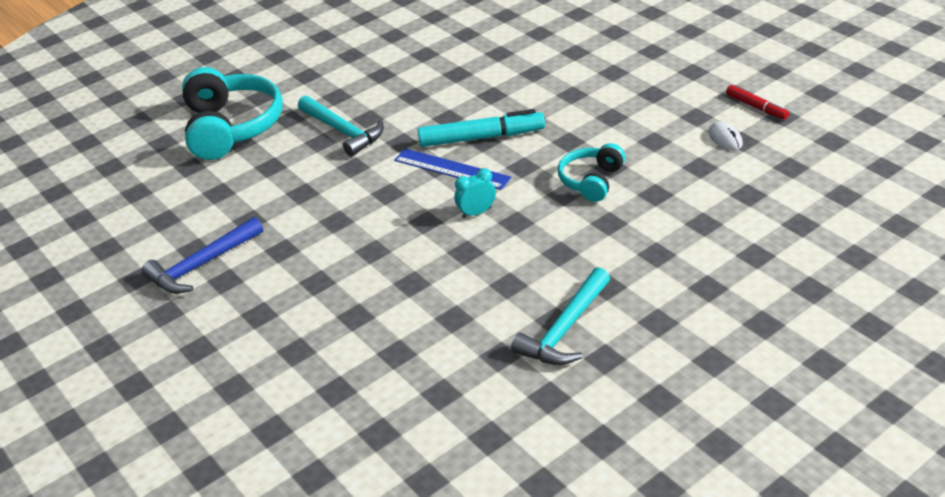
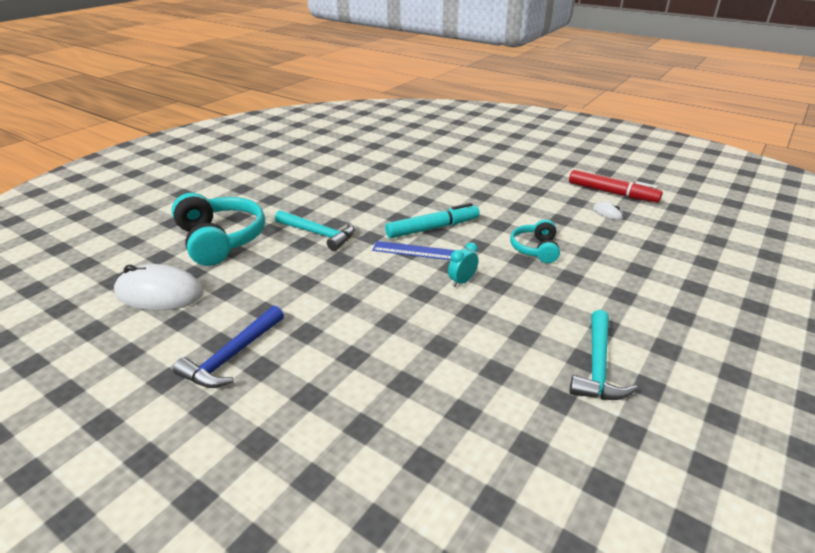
camera: 20 degrees left, 5 degrees down
red marker [726,85,789,120] -> red marker [569,170,663,203], size x1.78
none -> white mouse [114,264,204,310]

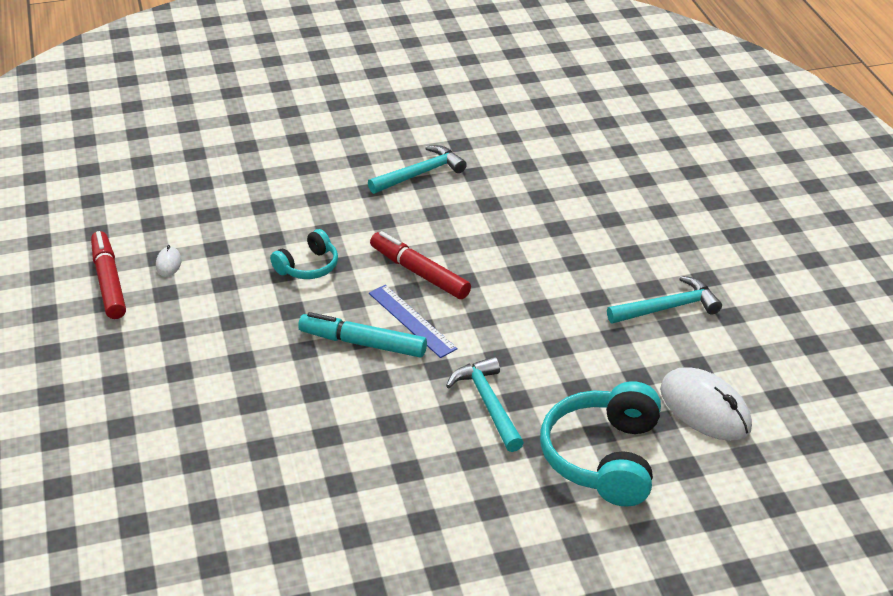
camera: 140 degrees left, 5 degrees up
blue hammer [173,305,284,388] -> turquoise hammer [607,276,722,323]
turquoise clock [448,242,478,287] -> red marker [370,231,471,299]

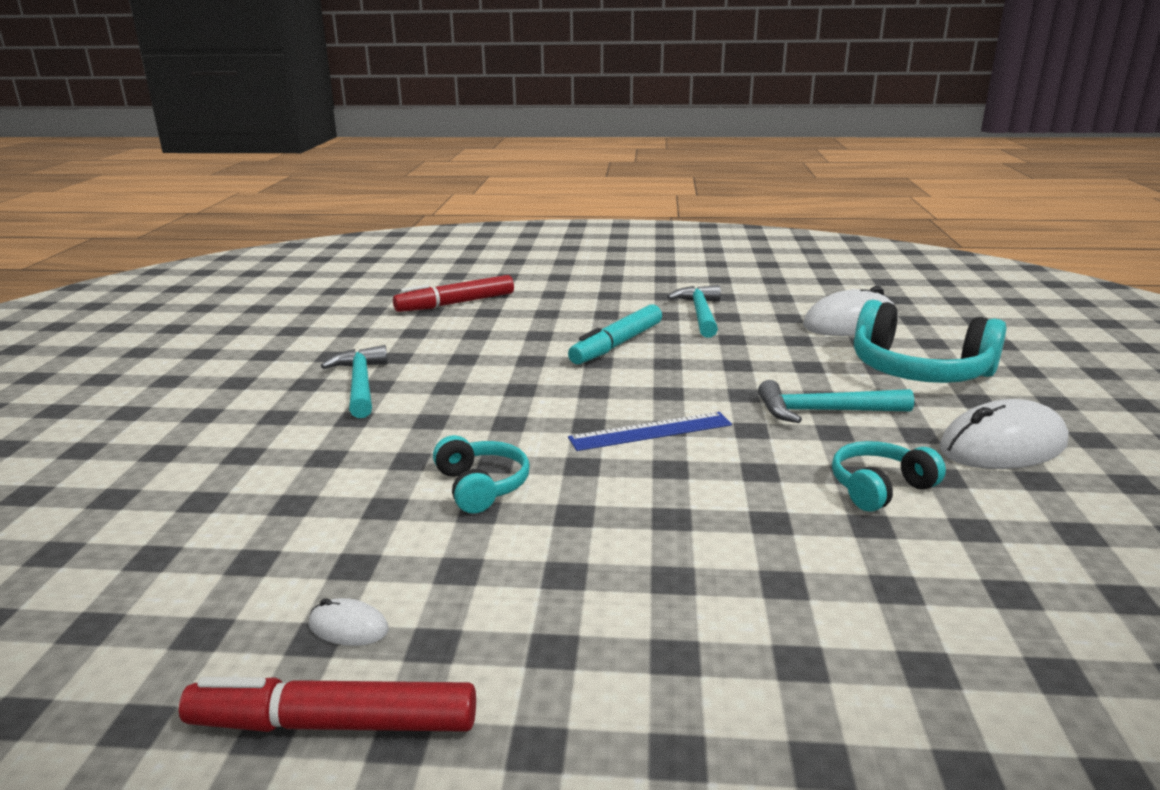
camera: 70 degrees left, 15 degrees down
turquoise marker [298,312,427,357] -> turquoise marker moved to [568,304,662,364]
red marker [370,231,471,299] -> red marker moved to [393,275,514,312]
none -> turquoise headphones [832,441,946,512]
none -> white mouse [939,399,1068,469]

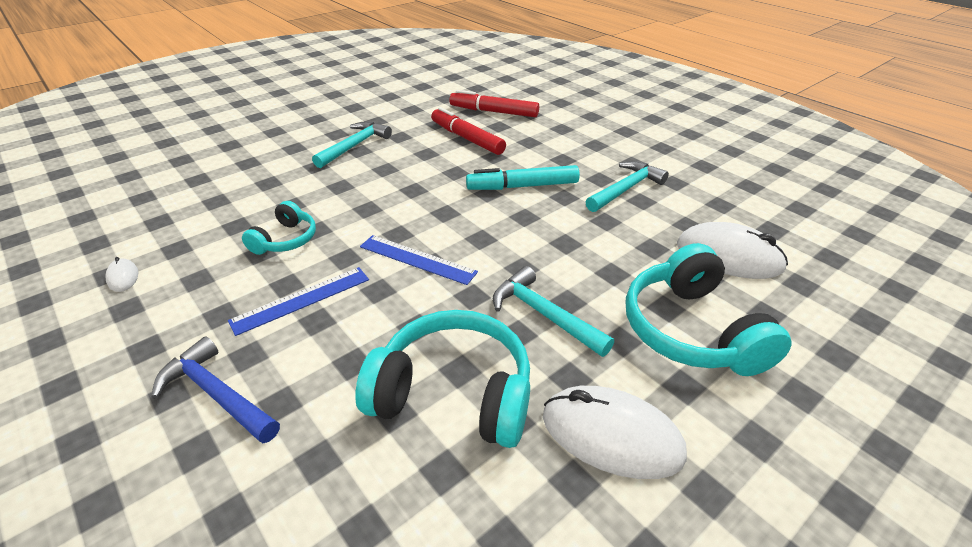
camera: 45 degrees right, 15 degrees up
red marker [179,677,476,732] -> red marker moved to [431,107,506,155]
turquoise headphones [832,441,946,512] -> turquoise headphones [355,310,530,448], size x1.81
none -> blue hammer [152,336,280,443]
none -> blue ruler [228,267,369,336]

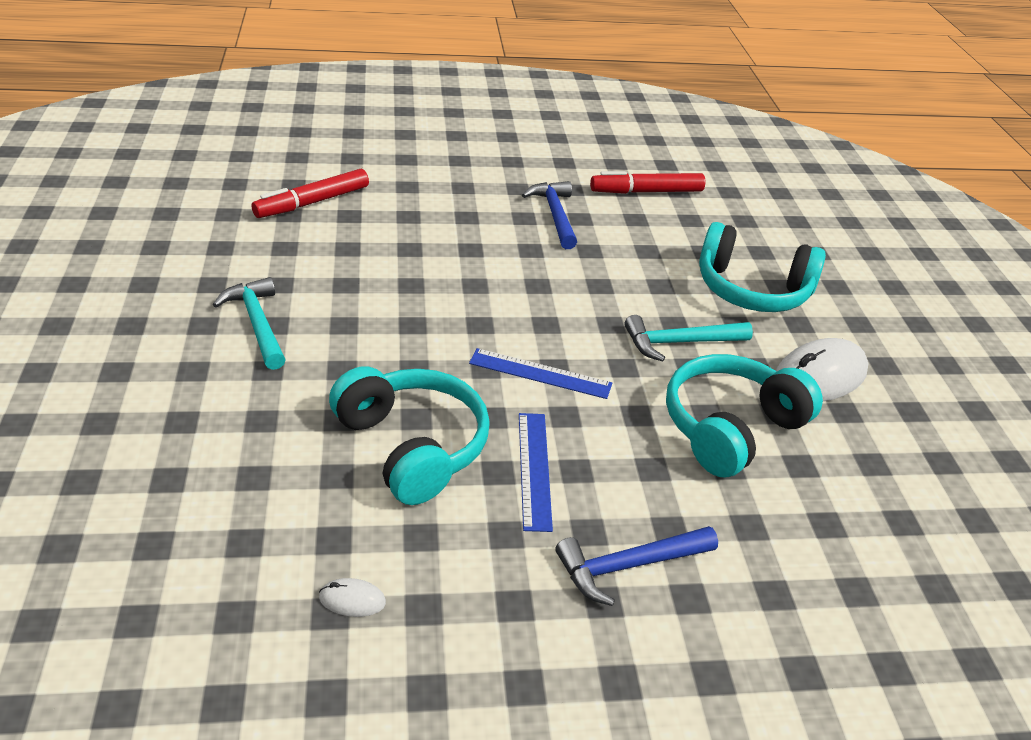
camera: 60 degrees left, 0 degrees up
turquoise headphones [242,201,316,255] -> turquoise headphones [329,366,490,505], size x1.81
blue ruler [360,235,478,285] -> blue ruler turned 45 degrees clockwise [469,348,612,399]
red marker [431,107,506,155] -> red marker moved to [590,171,705,194]
turquoise marker [466,165,580,190] -> none
turquoise hammer [586,161,669,212] -> blue hammer [522,181,577,249]
white mouse [677,222,788,279] -> none

